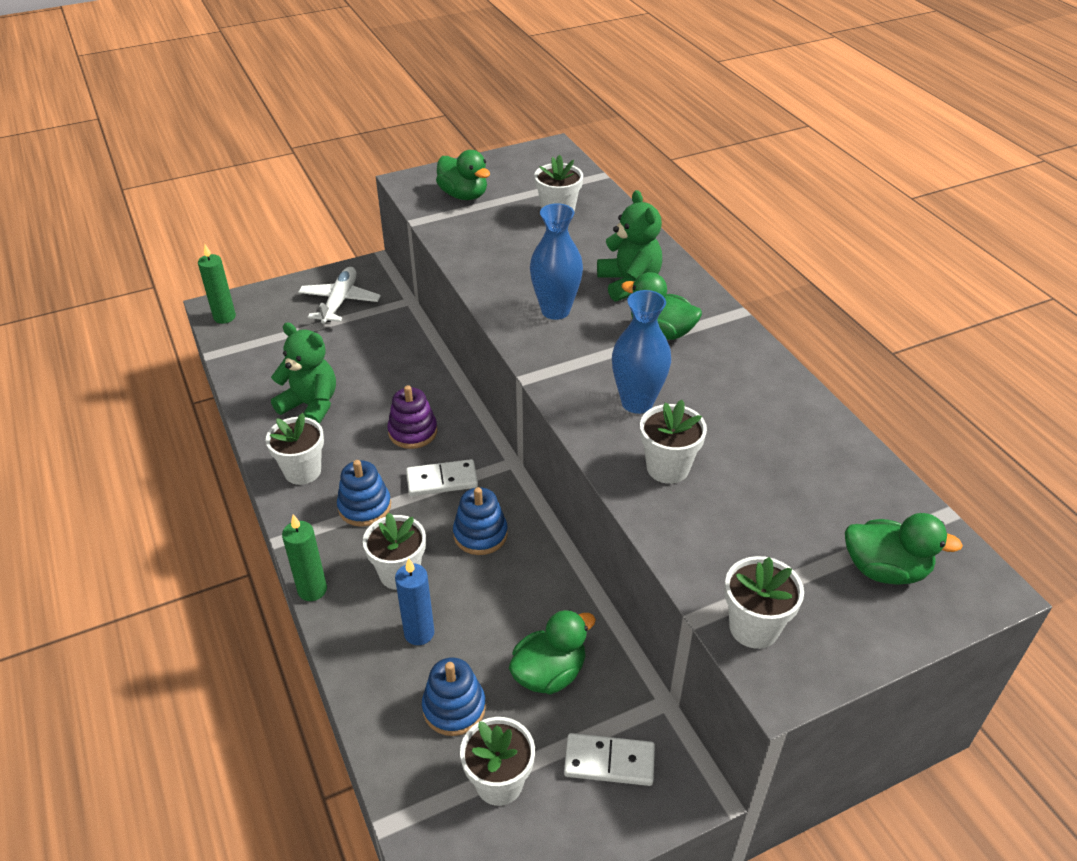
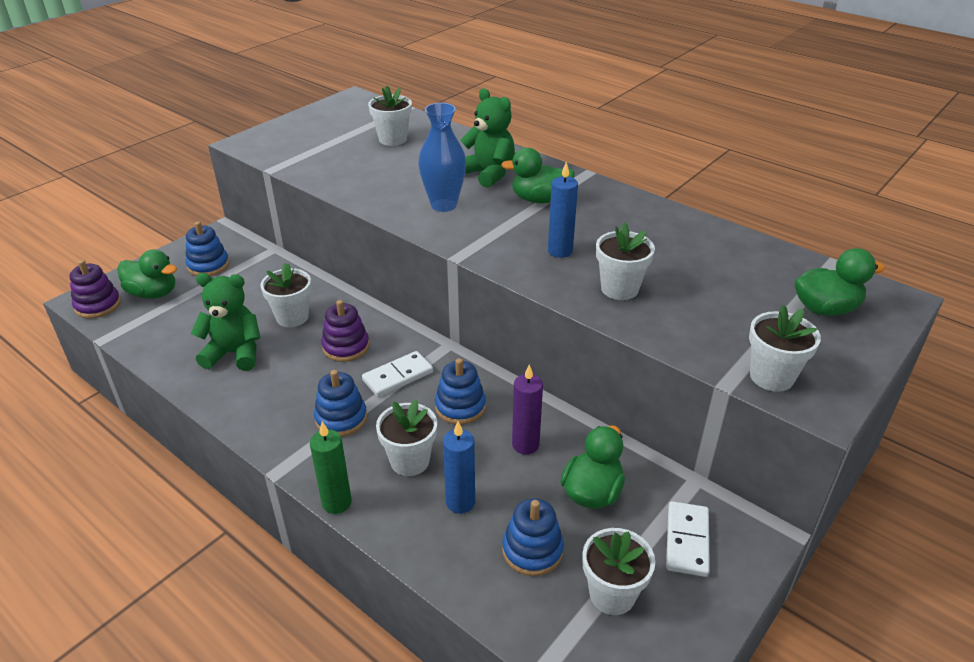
camera: 25 degrees left, 5 degrees down
green candle [198,245,236,324] -> purple stacking toy [70,260,121,318]
white flower pot [266,413,324,485] -> white flower pot moved to [260,263,311,327]
white plane [298,267,381,324] -> blue stacking toy [185,221,229,276]
green duck [436,150,490,200] -> green duck moved to [117,249,177,299]
white domino [564,733,655,786] -> white domino turned 60 degrees counterclockwise [666,501,710,577]
blue vase [612,290,671,414] -> blue candle [548,162,578,258]
none -> purple candle [512,364,543,455]

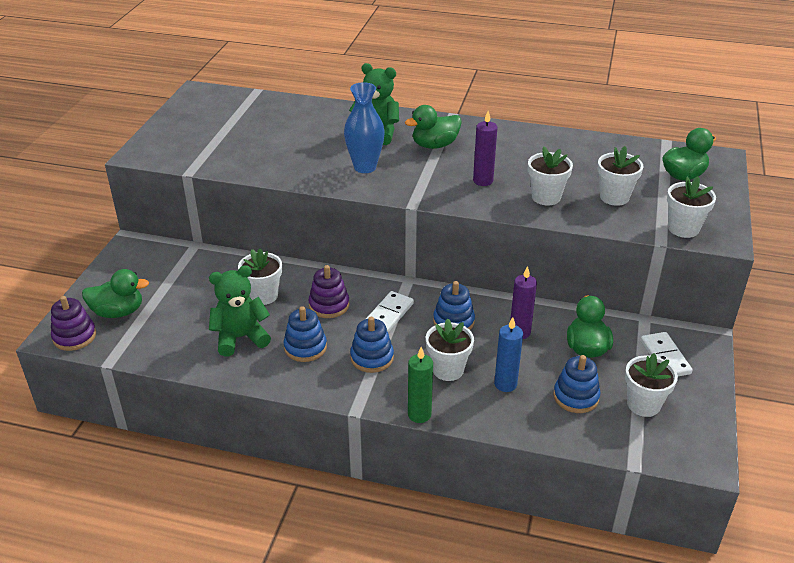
camera: 25 degrees left, 0 degrees up
blue stacking toy [185,221,229,276] -> blue stacking toy moved to [284,306,327,362]
white flower pot [368,85,412,146] -> white flower pot moved to [597,146,643,206]
blue candle [548,162,578,258] -> purple candle [473,111,498,186]

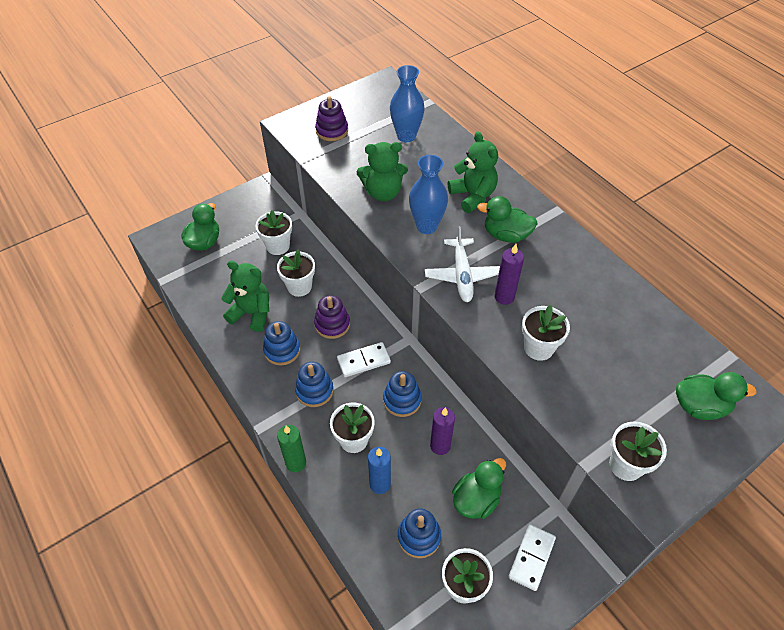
camera: 40 degrees right, 15 degrees up
purple stacking toy [51,296,96,351] -> purple stacking toy moved to [315,96,348,141]
green duck [82,269,149,318] -> green duck turned 105 degrees counterclockwise [181,203,219,251]
white flower pot [597,146,643,206] -> white flower pot moved to [256,210,292,255]
none -> green teddy bear [357,142,408,201]
none -> blue vase [390,65,425,142]
none -> white plane [425,226,500,302]

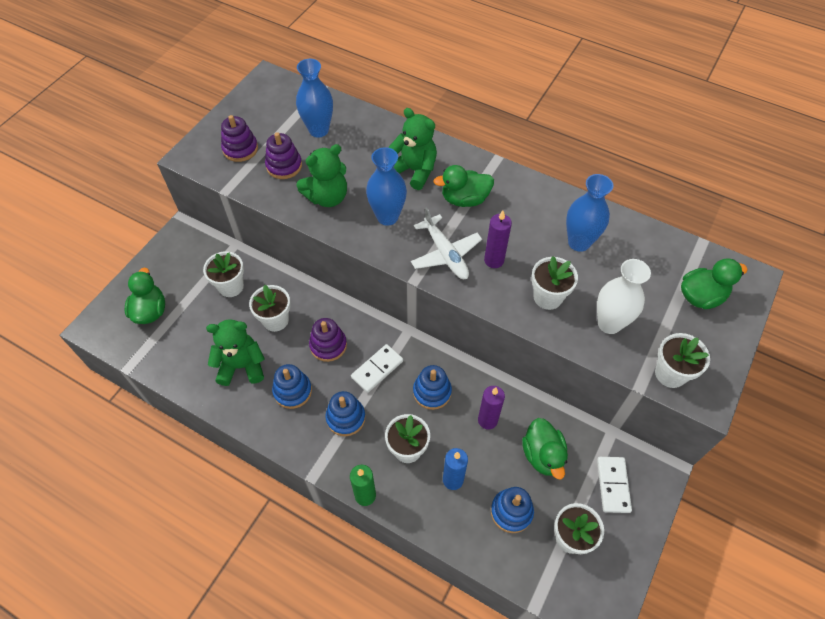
camera: 25 degrees left, 5 degrees up
green duck [452,458,506,519] -> green duck turned 150 degrees clockwise [522,418,568,480]
none -> purple stacking toy [265,132,302,179]
none -> blue vase [566,174,613,252]
none -> white vase [597,259,651,334]

